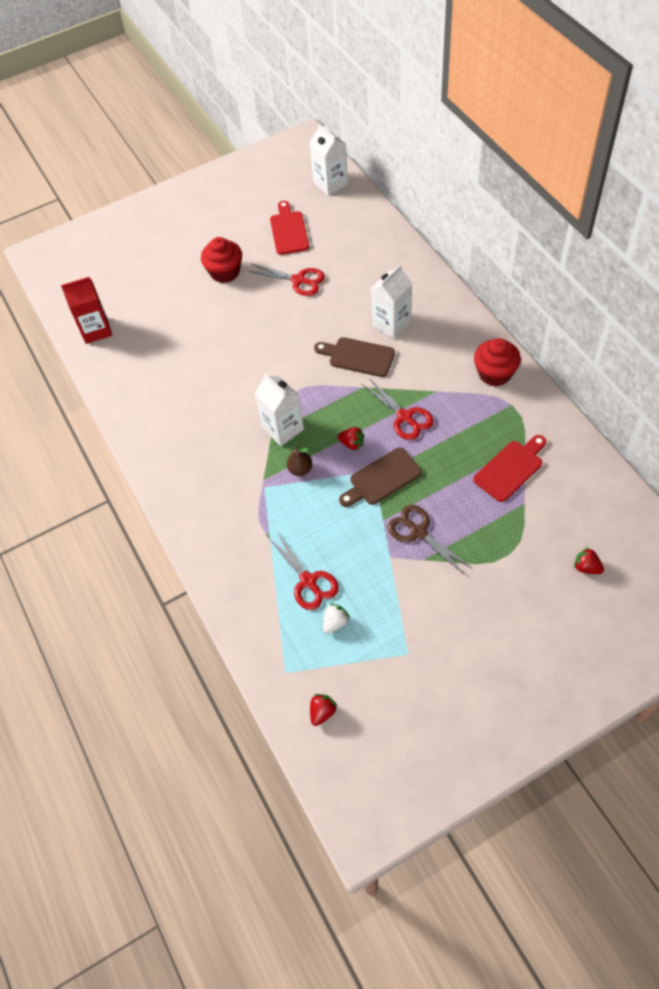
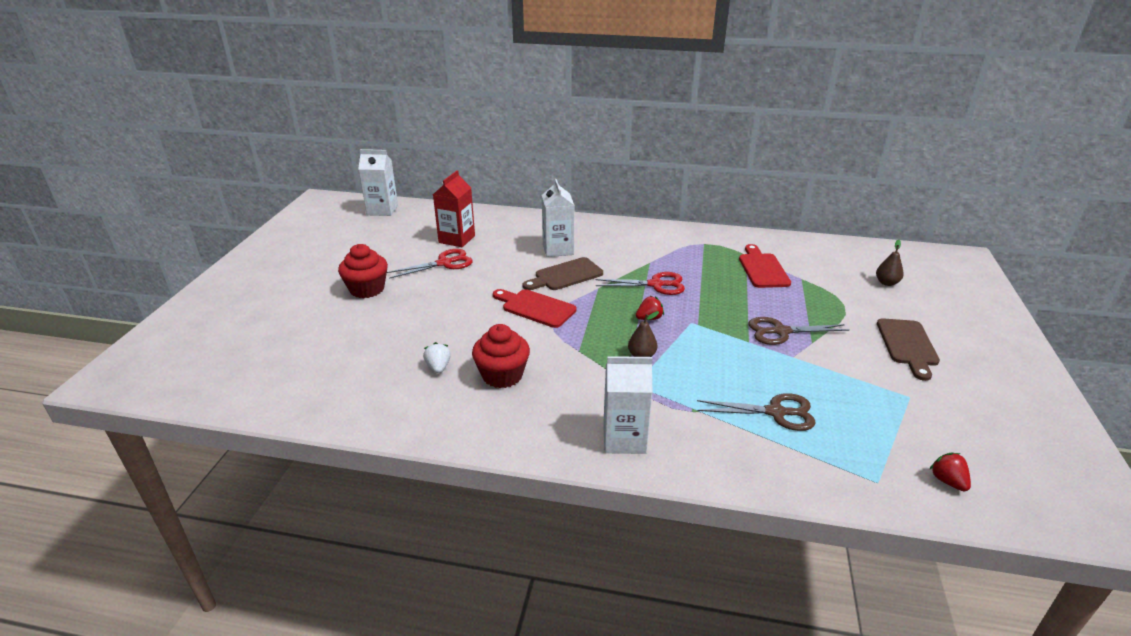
camera: 55 degrees left, 25 degrees down
red carton [61,277,112,344] -> red carton moved to [433,170,475,247]
white carton [255,373,304,446] -> white carton moved to [603,356,653,454]
red scissors [268,532,339,610] -> brown scissors [697,393,816,431]
red cutting board [270,201,309,255] -> red cutting board moved to [493,289,577,328]
white strawberry [323,604,350,634] -> white strawberry moved to [423,342,451,374]
brown cutting board [339,447,422,507] -> brown cutting board moved to [877,318,940,381]
red cupcake [474,338,521,386] -> red cupcake moved to [472,324,530,388]
red strawberry [574,547,604,574] -> brown pear [876,240,903,286]

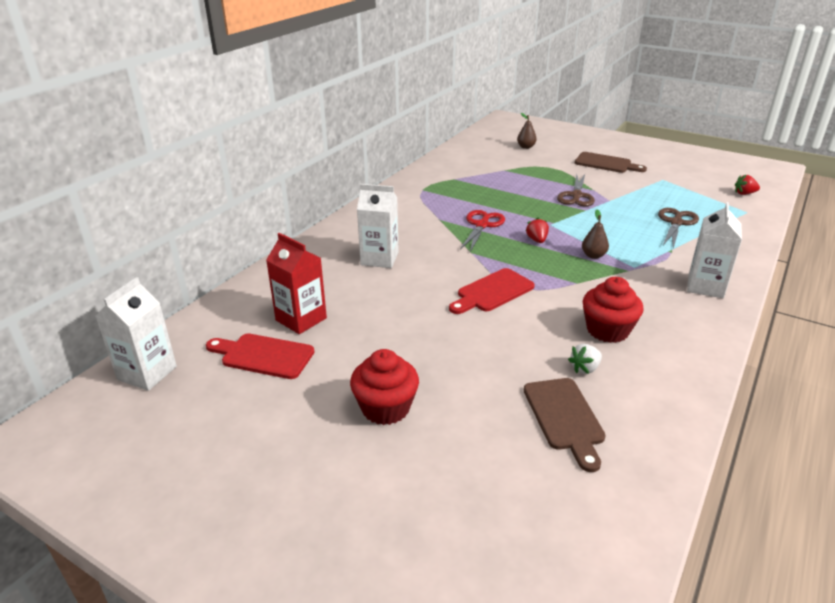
camera: 70 degrees left, 0 degrees up
red scissors [387,249,473,279] -> none
white strawberry [423,342,451,374] -> white strawberry turned 45 degrees counterclockwise [568,344,602,374]
brown cutting board [522,257,603,290] -> brown cutting board moved to [524,378,606,472]
red cutting board [739,244,791,288] -> red cutting board moved to [206,333,314,379]

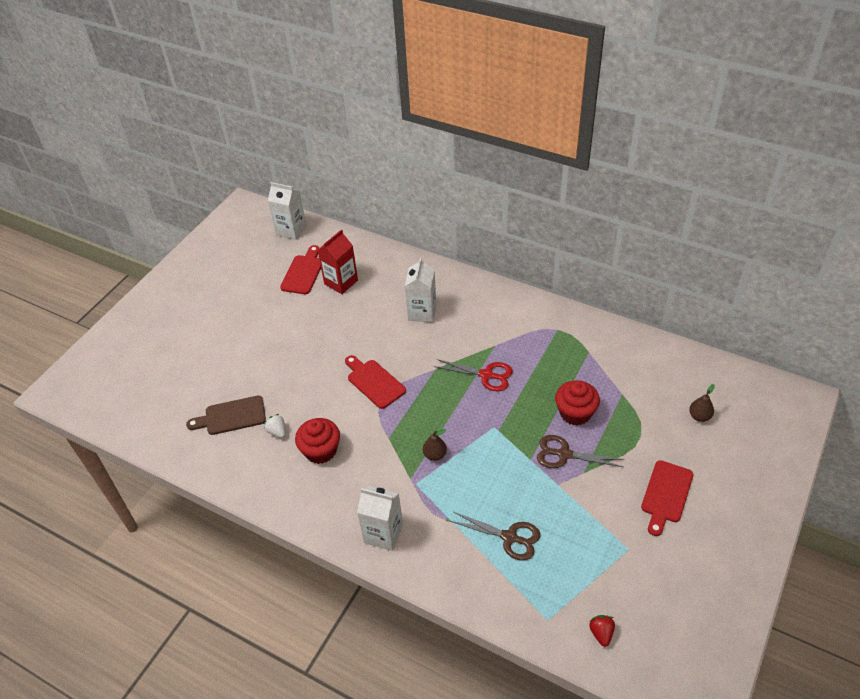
camera: 90 degrees right, 15 degrees up
red cupcake [350,349,419,425] -> red cupcake moved to [555,380,600,425]
red strawberry [526,217,549,243] -> none
brown cutting board [575,152,647,173] -> red cutting board [641,460,694,536]

